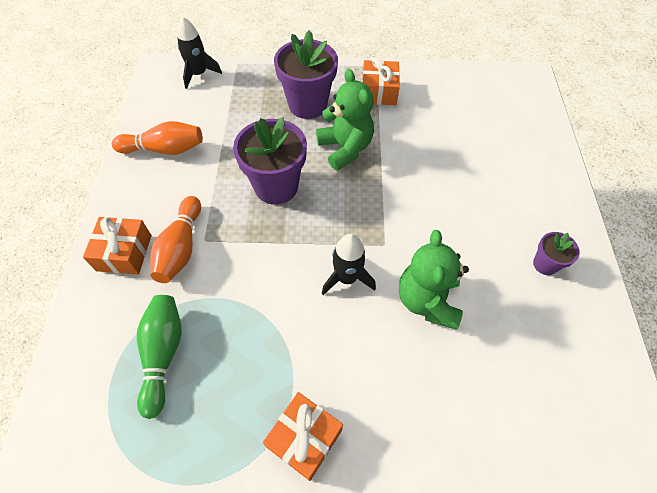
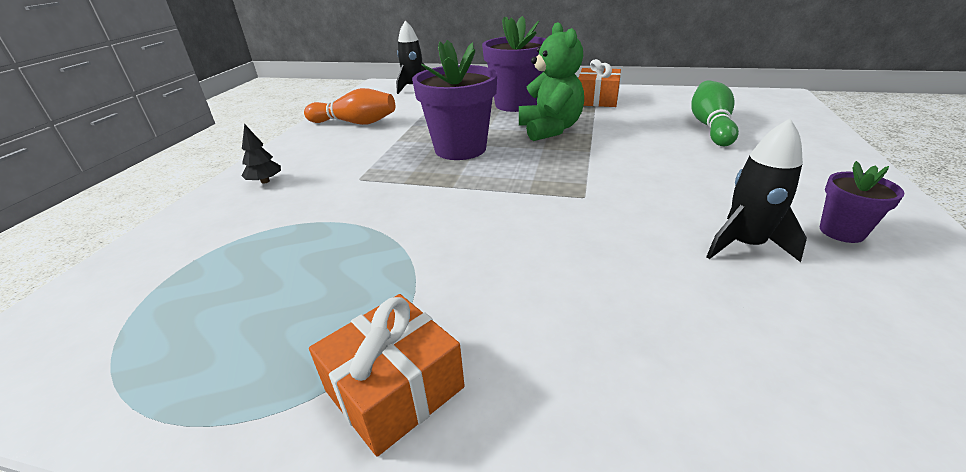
camera: 15 degrees right, 25 degrees down
orange gift [83,217,151,274] -> black tree [241,124,281,184]
green bowling pin [137,295,182,419] -> green bowling pin moved to [691,80,739,146]
orange bowling pin [150,196,201,283] -> none
black rocket [322,234,376,295] -> black rocket moved to [706,119,807,262]
green teddy bear [399,230,469,330] -> none

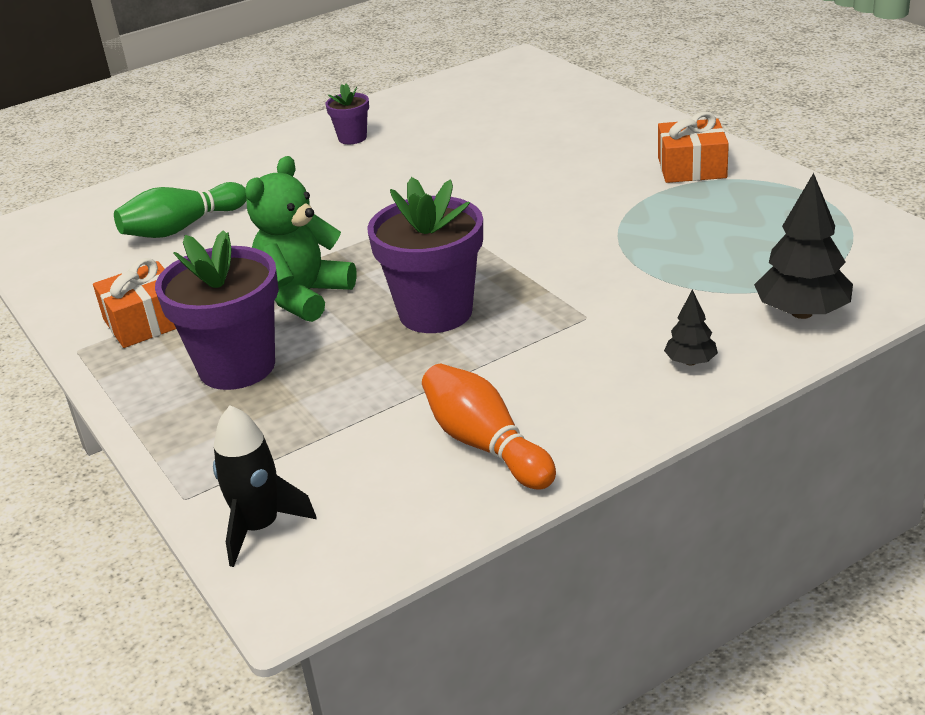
camera: 135 degrees left, 0 degrees up
black rocket [706,119,807,262] -> none
none -> black tree [754,173,853,319]

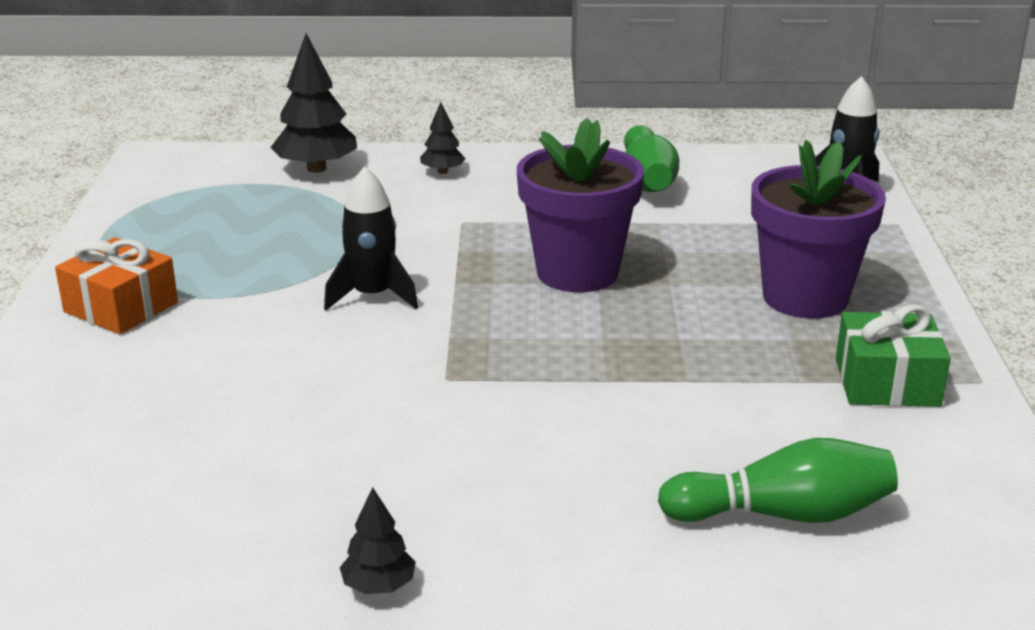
camera: 150 degrees left, 5 degrees down
orange gift [93,258,176,348] -> green gift [836,304,951,407]
green teddy bear [245,156,357,322] -> none
purple flower pot [325,84,369,144] -> black tree [340,487,416,594]
orange bowling pin [422,364,556,490] -> green bowling pin [624,125,679,192]
none -> black rocket [324,166,418,310]

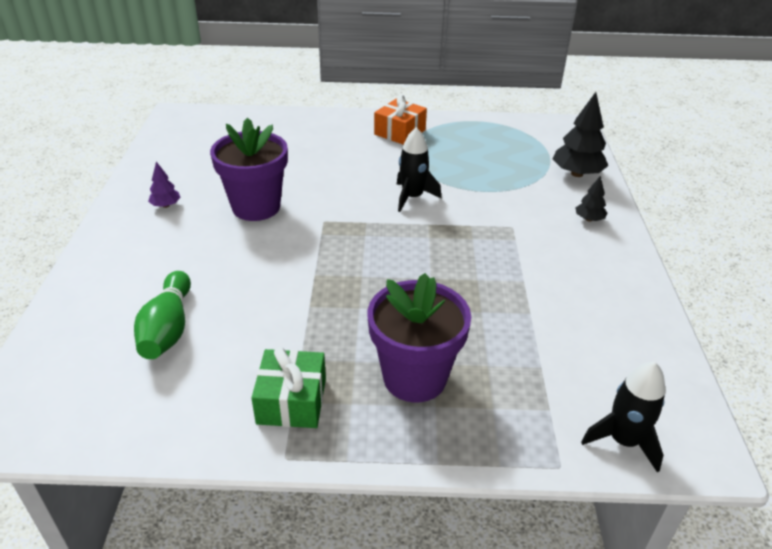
camera: 90 degrees right, 10 degrees up
black tree [340,487,416,594] -> purple tree [148,162,181,208]
purple flower pot [517,118,644,292] -> purple flower pot moved to [210,117,288,221]
green bowling pin [624,125,679,192] -> none

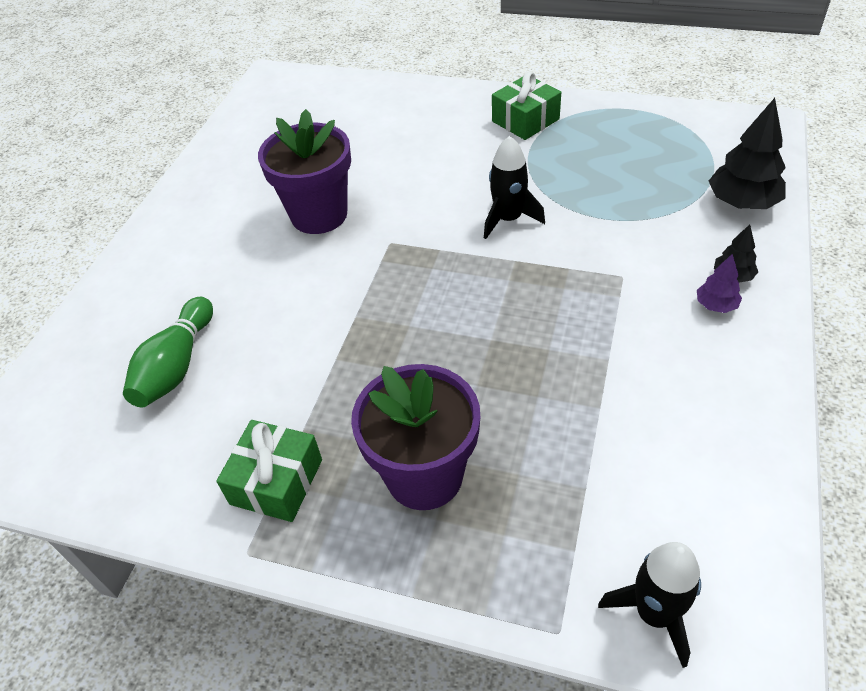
camera: 20 degrees right, 10 degrees up
purple tree [148,162,181,208] -> purple tree moved to [697,254,742,313]
orange gift [374,95,427,145] -> green gift [492,72,561,140]

